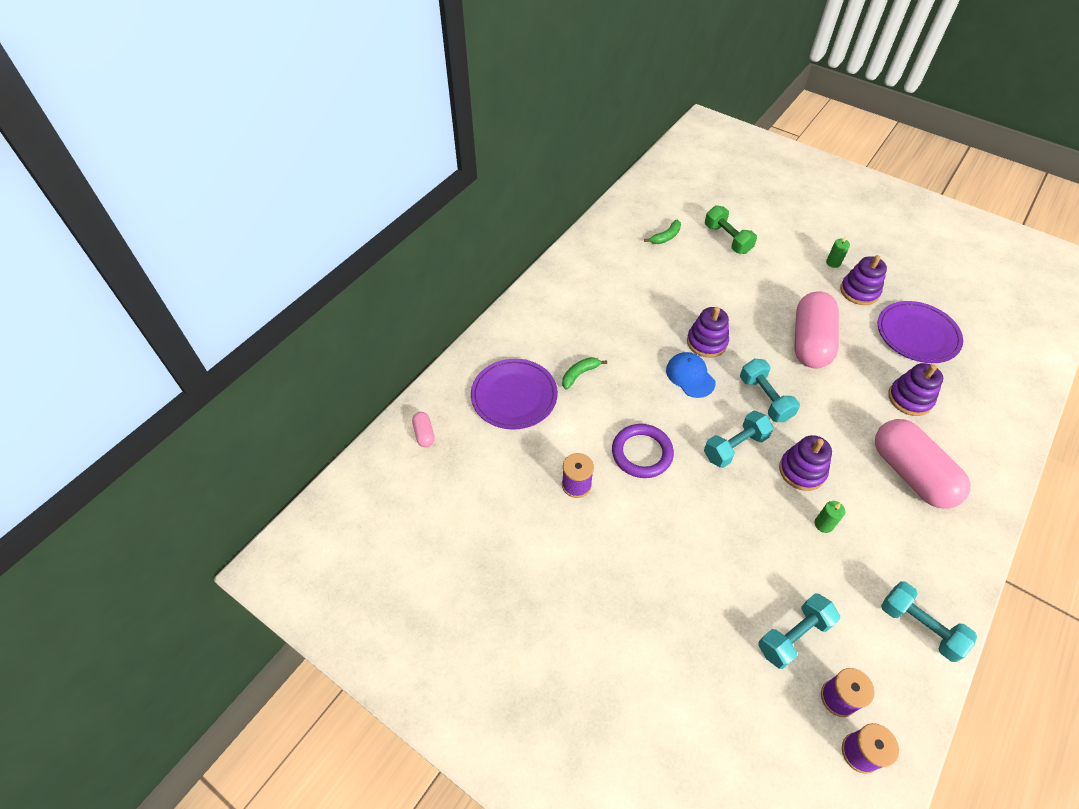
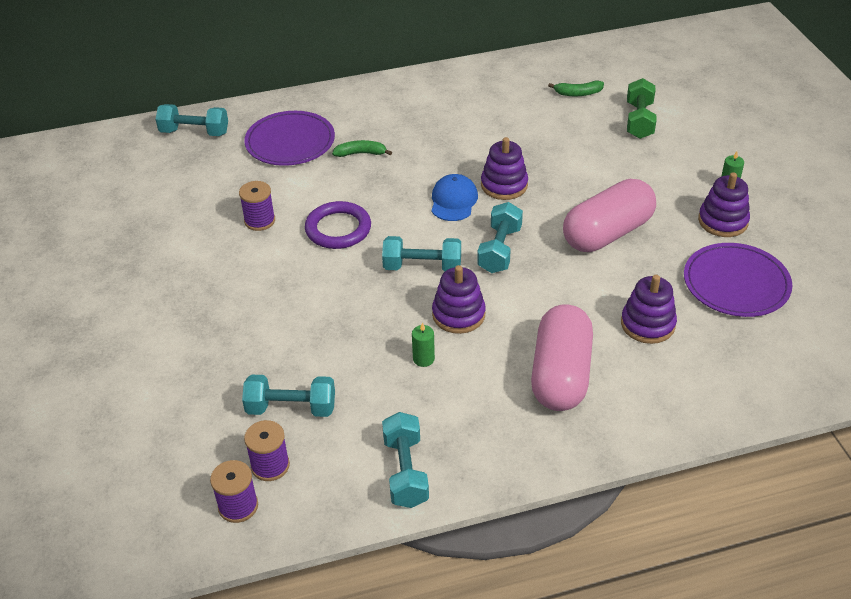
camera: 40 degrees right, 10 degrees down
pink capsule [412,412,435,447] -> turquoise dumbbell [156,104,228,136]

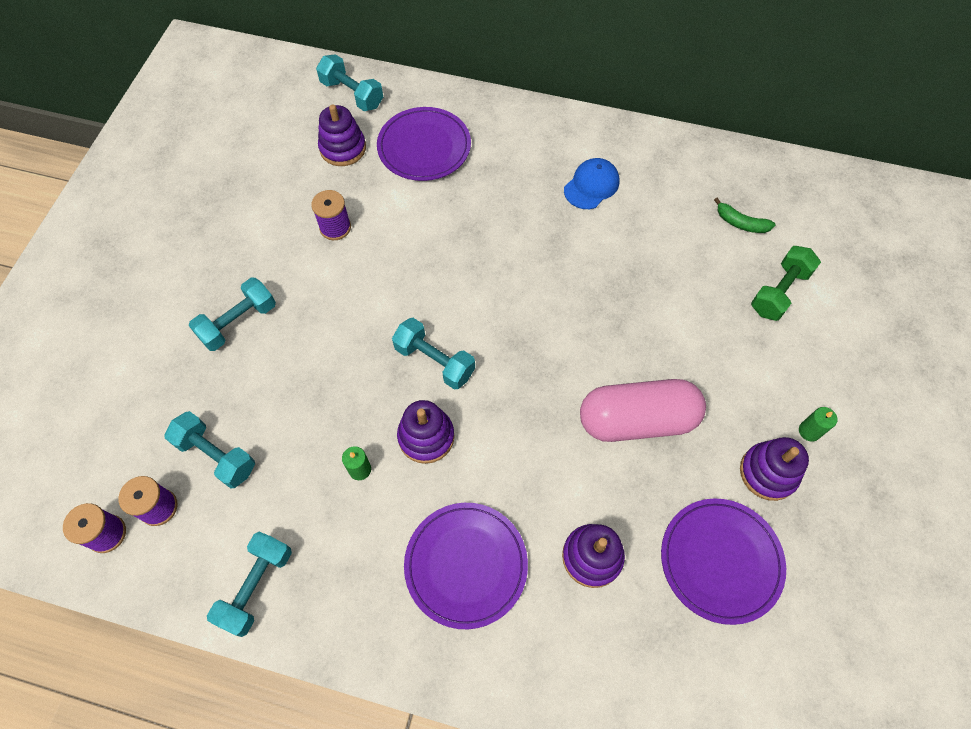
camera: 30 degrees right, 20 degrees up
purple ring [305,201,371,249] -> none
green banana [332,140,392,157] -> none
blue cap [431,174,478,221] -> blue cap moved to [564,158,619,209]
turquoise dumbbell [477,202,523,273] -> turquoise dumbbell moved to [189,278,276,351]
purple stacking toy [481,137,528,200] -> purple stacking toy moved to [318,104,366,166]
pink capsule [531,305,593,411] -> purple plate [404,503,528,629]

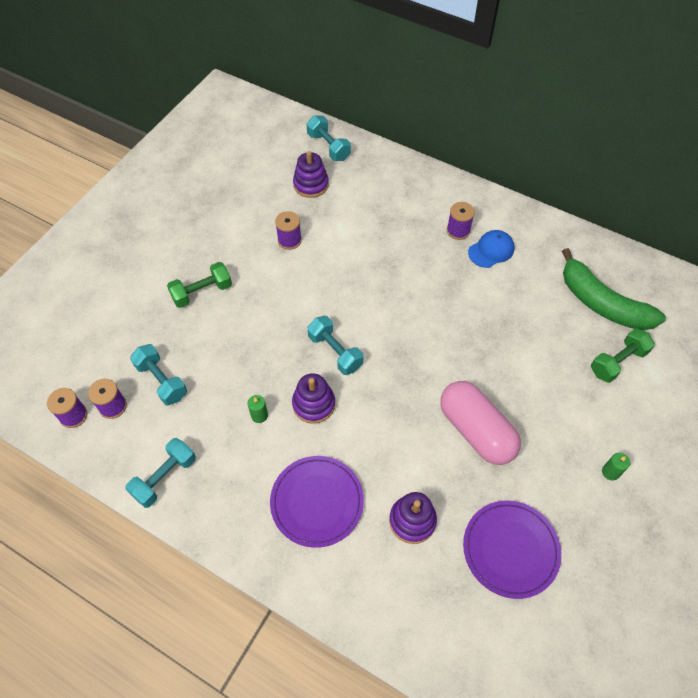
camera: 15 degrees right, 5 degrees down
turquoise dumbbell [189,278,276,351] -> green dumbbell [167,262,232,308]
purple plate [377,107,471,181] -> none
pink capsule [580,379,706,442] -> pink capsule turned 45 degrees clockwise [440,381,521,465]
green banana [714,197,775,233] -> green banana [562,248,666,330], size x2.33
purple stacking toy [740,437,809,501] -> none
none -> purple spool [447,202,475,240]

